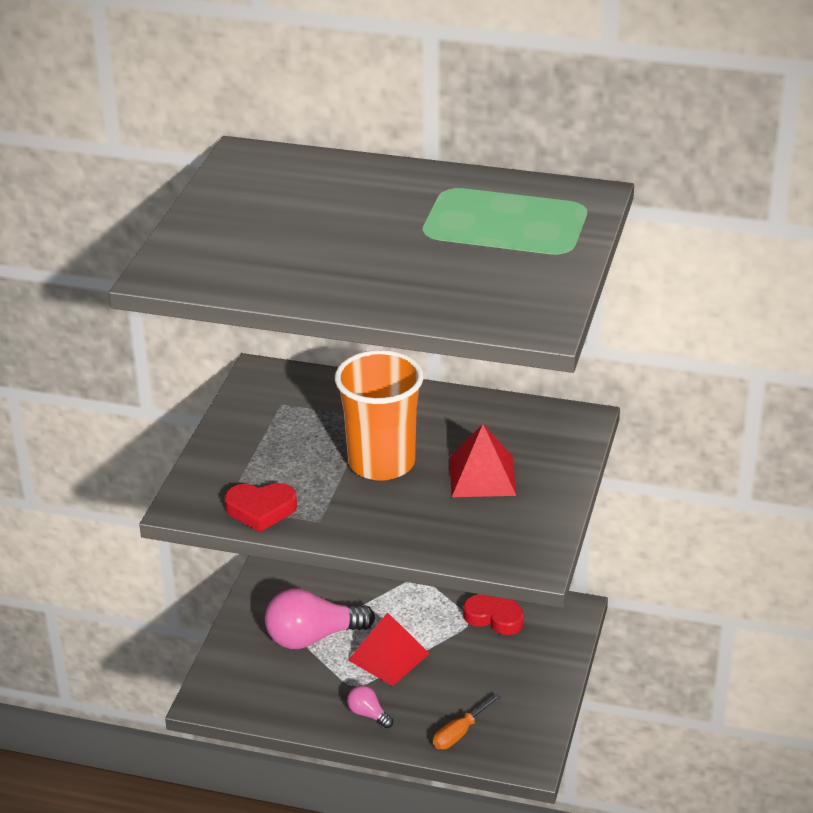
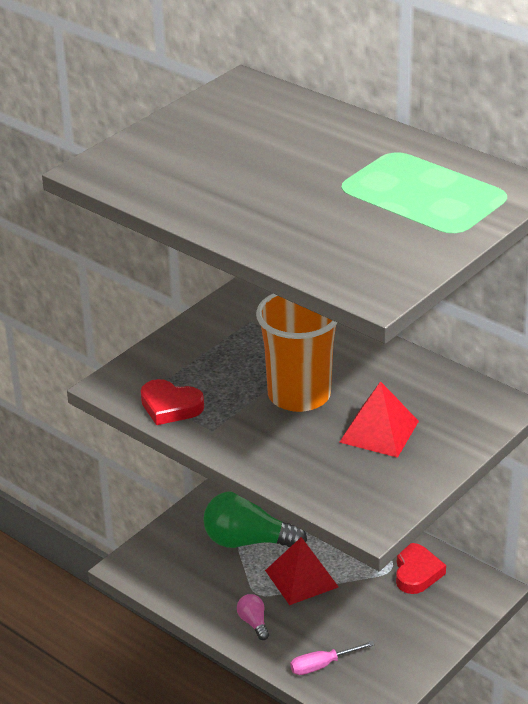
camera: 25 degrees right, 0 degrees up
pink light bulb [265,588,375,649] -> green light bulb [203,491,307,548]
orange screwdriver [433,694,501,749] -> pink screwdriver [290,641,374,675]
red heart [463,594,524,635] -> red heart turned 45 degrees clockwise [396,543,446,594]

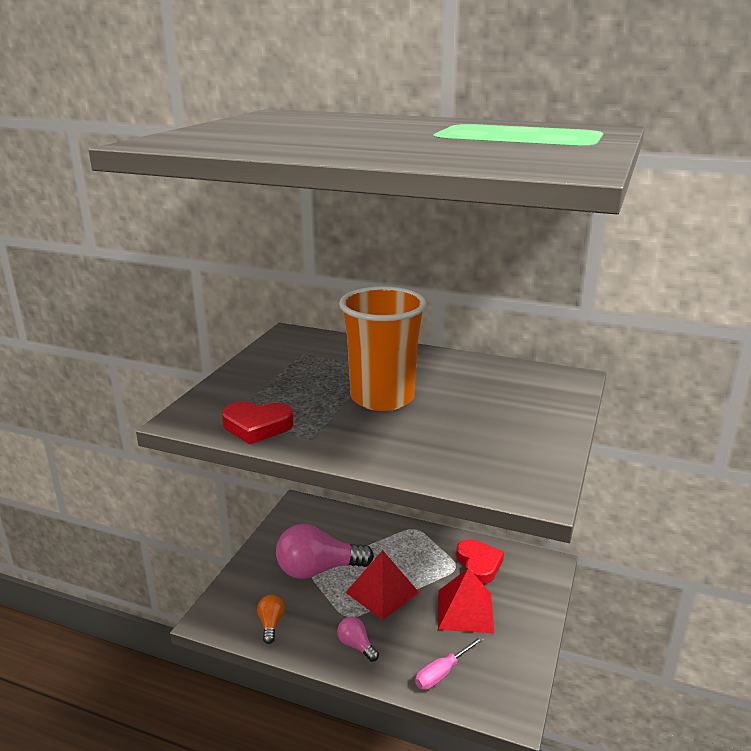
camera: 20 degrees left, 10 degrees down
green light bulb [203,491,307,548] -> pink light bulb [276,524,374,579]
red pyramid [339,381,419,458] -> red pyramid moved to [438,568,494,633]
none -> orange light bulb [257,595,284,644]

